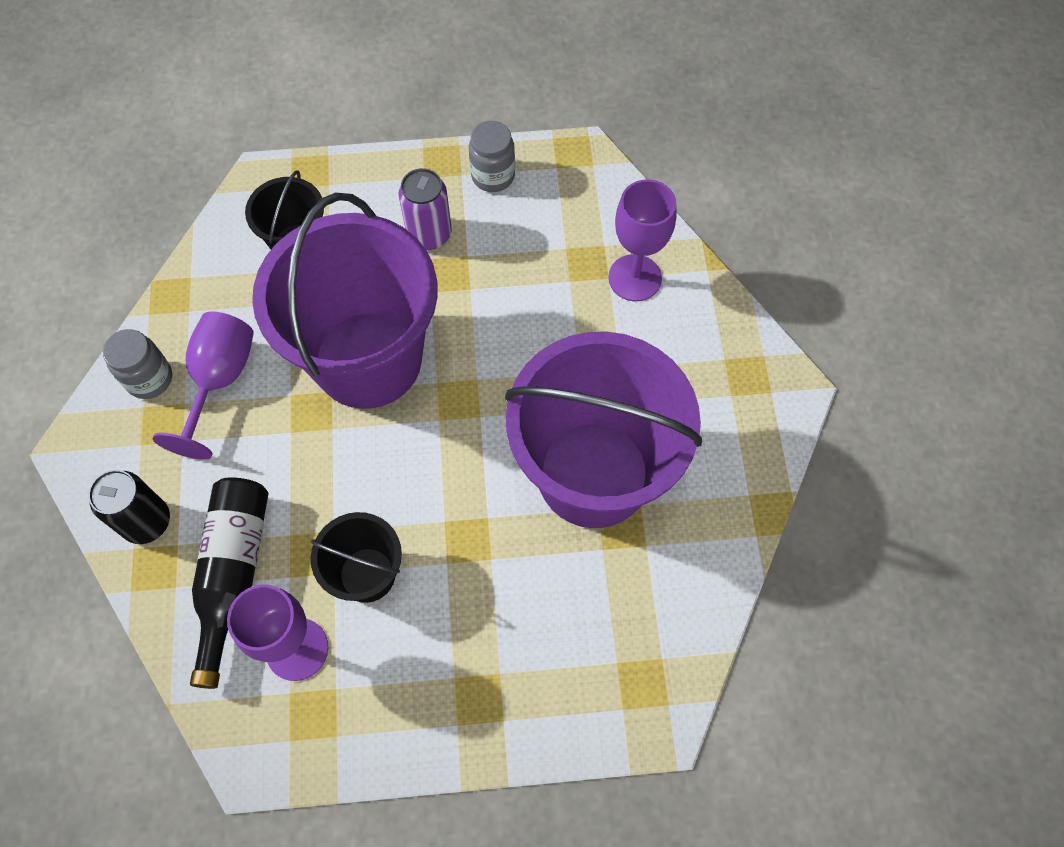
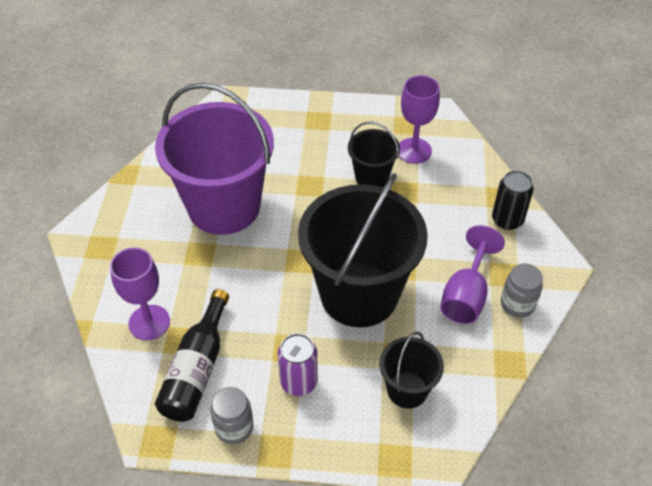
camera: 170 degrees left, 15 degrees down
black bottle [190,478,268,689] -> black bottle moved to [155,289,229,422]
purple bucket [252,193,438,409] -> black bucket [298,173,428,327]

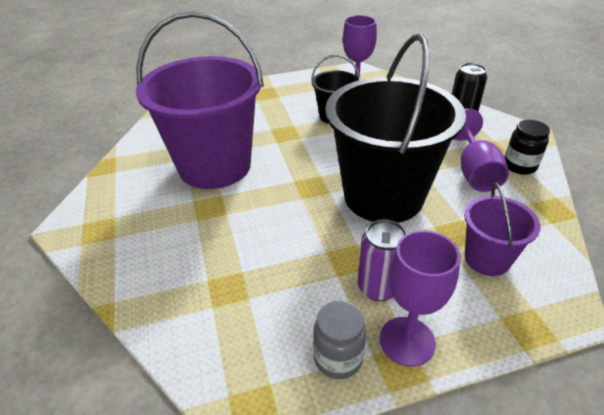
camera: 20 degrees left, 10 degrees down
purple goblet [110,247,170,340] -> purple goblet moved to [380,230,461,367]
black bottle [155,289,229,422] -> none
black bucket [379,332,444,409] -> purple bucket [464,182,540,276]
grey jar [501,264,543,317] -> black jar [505,120,550,175]

